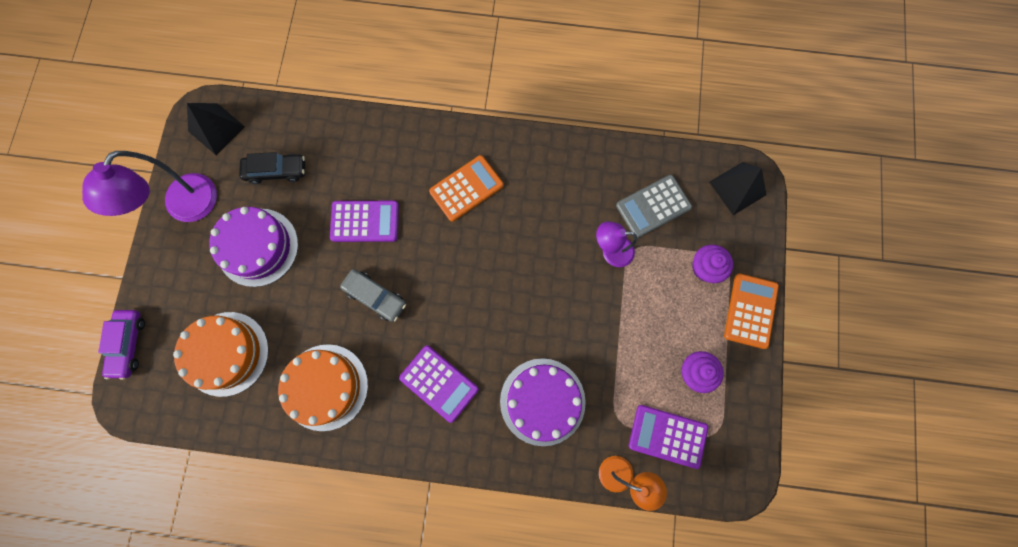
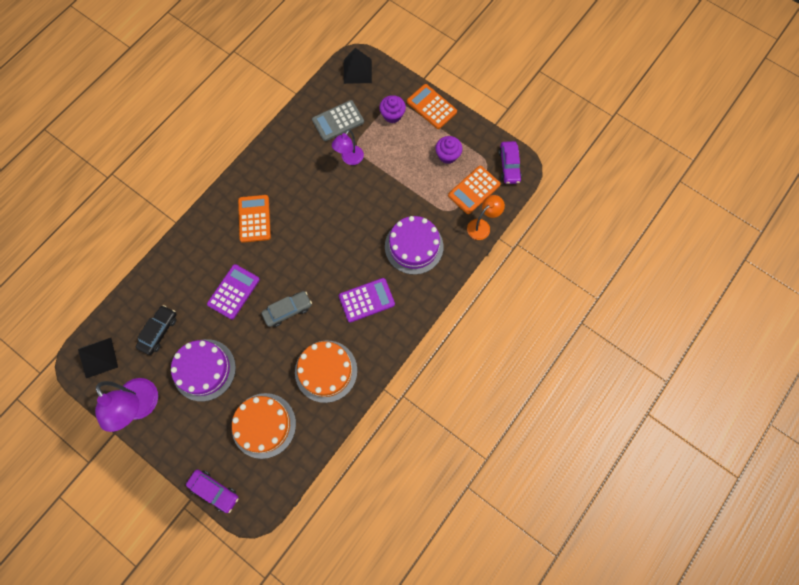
camera: 60 degrees left, 5 degrees down
grey calculator [616,175,692,238] -> grey calculator turned 60 degrees clockwise [312,100,364,141]
purple calculator [629,405,708,469] -> orange calculator [448,166,501,214]
none -> purple car [499,141,522,184]

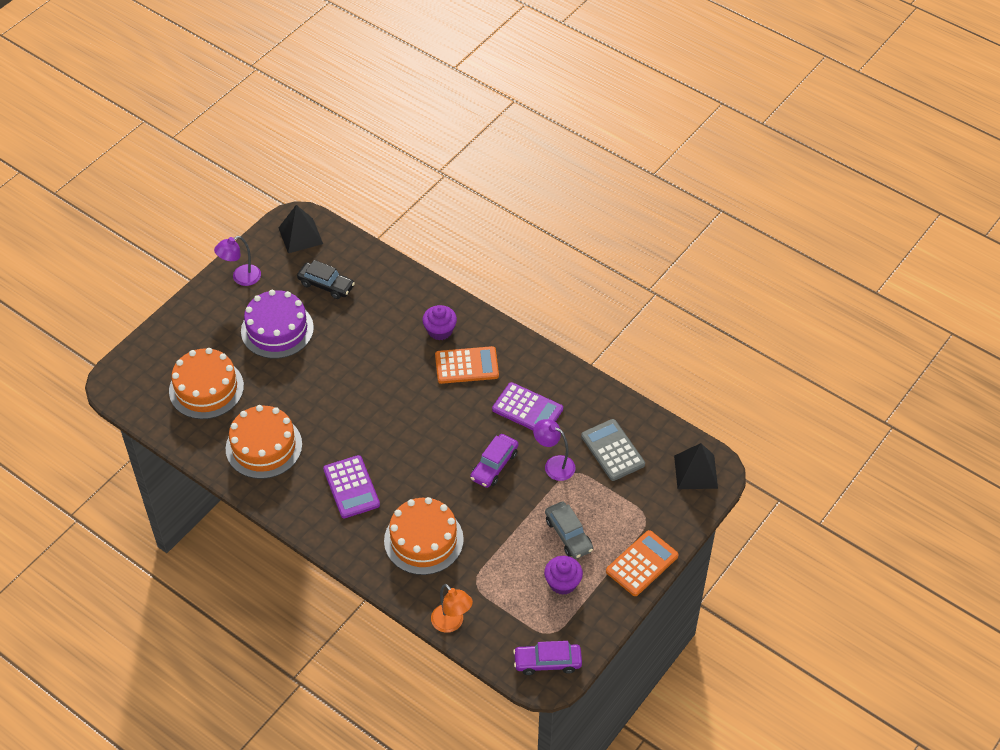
camera: 90 degrees right, 20 degrees down
purple lamp [95,378,158,432] -> purple lamp [214,236,261,286], size x0.61
purple car [186,469,239,513] -> purple car moved to [470,434,519,488]
purple calculator [207,264,260,320] -> purple calculator moved to [492,382,563,430]
grey car [262,291,312,327] -> grey car moved to [545,501,593,559]
purple cupcake [379,95,406,123] -> purple cupcake moved to [422,305,457,340]
purple cake [385,216,443,275] -> orange cake [384,497,464,575]
orange calculator [448,166,501,214] -> none

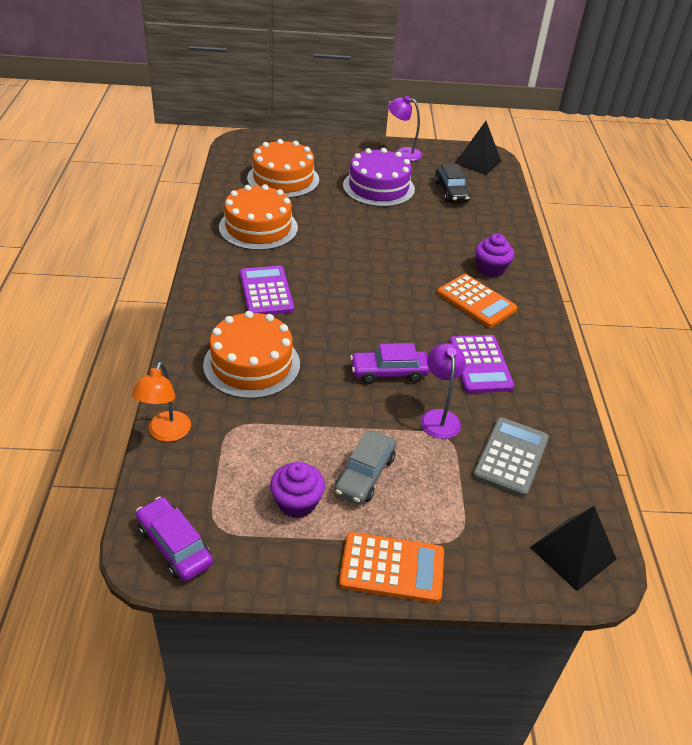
camera: 50 degrees right, 10 degrees down
purple calculator [323,455,380,518] -> purple calculator turned 135 degrees clockwise [240,266,294,315]

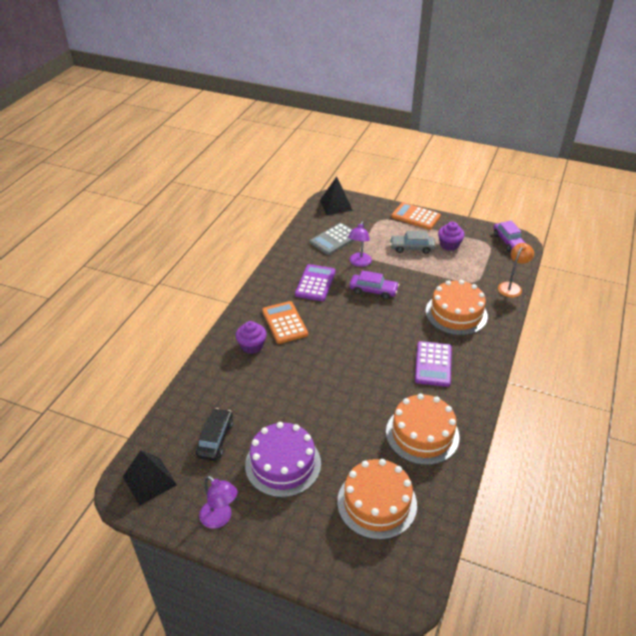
camera: 155 degrees left, 0 degrees up
grey car [334,431,396,505] -> grey car turned 135 degrees counterclockwise [390,231,436,254]

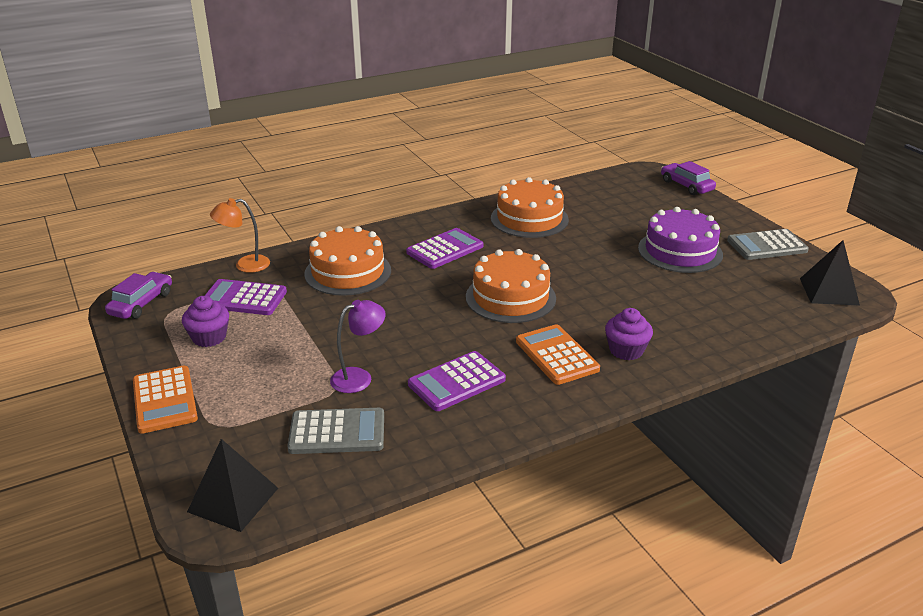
camera: 140 degrees left, 10 degrees down
black car [196,408,233,461] -> none
purple lamp [199,476,238,529] -> grey calculator [727,229,809,260]
orange calculator [262,301,308,344] -> orange calculator turned 135 degrees clockwise [516,324,600,385]
orange cake [337,459,417,540] -> orange cake moved to [466,249,556,323]
purple car [349,270,399,299] -> purple car moved to [661,161,716,195]
grey car [390,231,436,254] -> none
none -> purple calculator [205,279,287,315]

